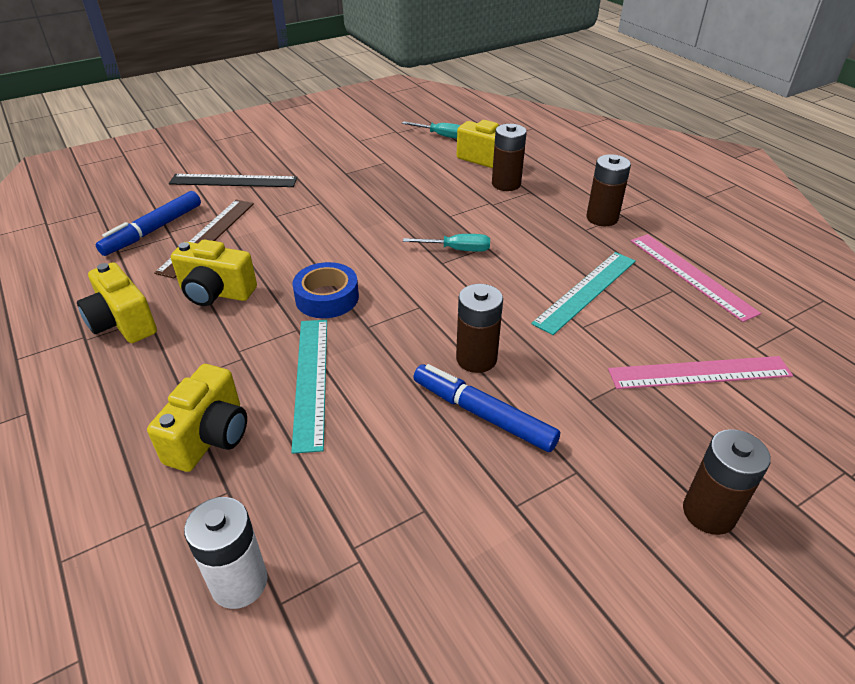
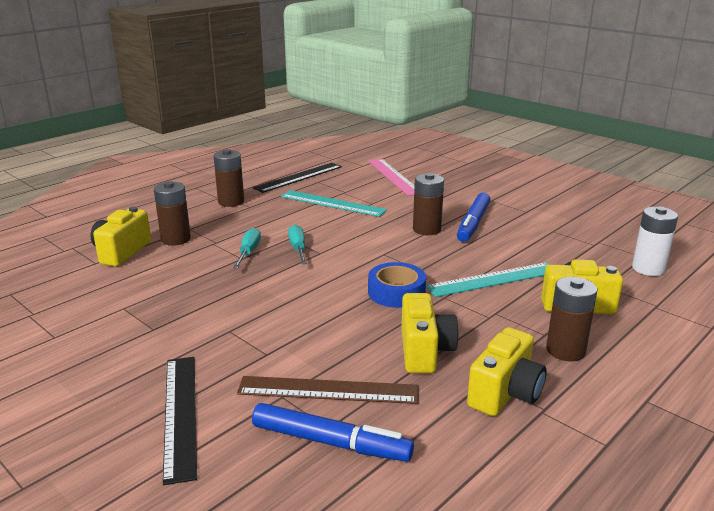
camera: 105 degrees left, 15 degrees down
turquoise screwdriver [402,121,461,139] -> turquoise screwdriver moved to [233,228,261,268]
pink ruler [631,234,761,322] -> black ruler [253,163,342,193]
brown battery [683,429,771,535] -> brown battery moved to [546,276,597,361]

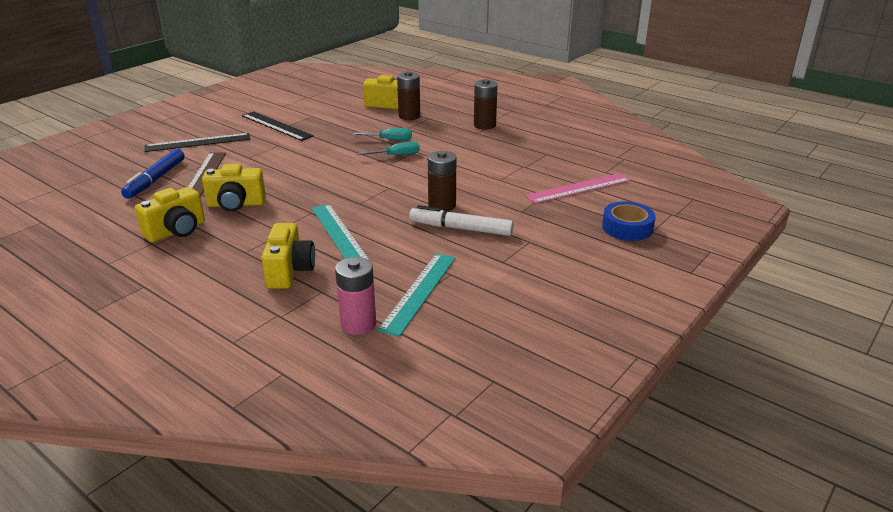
camera: 85 degrees right, 5 degrees up
black ruler [253,163,342,193] -> black ruler moved to [242,111,314,141]
turquoise ruler [281,190,387,217] -> turquoise ruler moved to [378,253,456,337]
blue tape [368,262,426,308] -> blue tape moved to [602,201,656,241]
blue marker [457,193,490,242] -> white marker [409,205,514,236]
yellow camera [467,327,547,416] -> yellow camera turned 75 degrees counterclockwise [135,187,205,242]
brown battery [546,276,597,361] -> none
white battery [632,207,678,276] -> pink battery [335,257,376,335]

